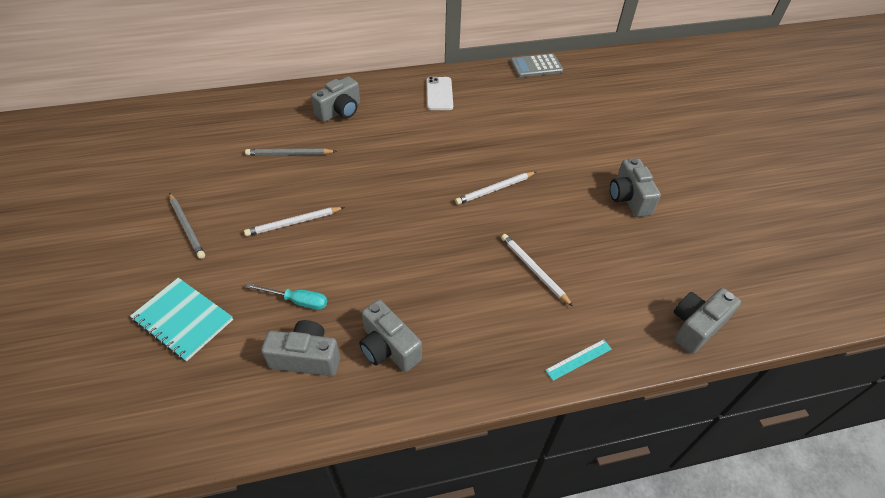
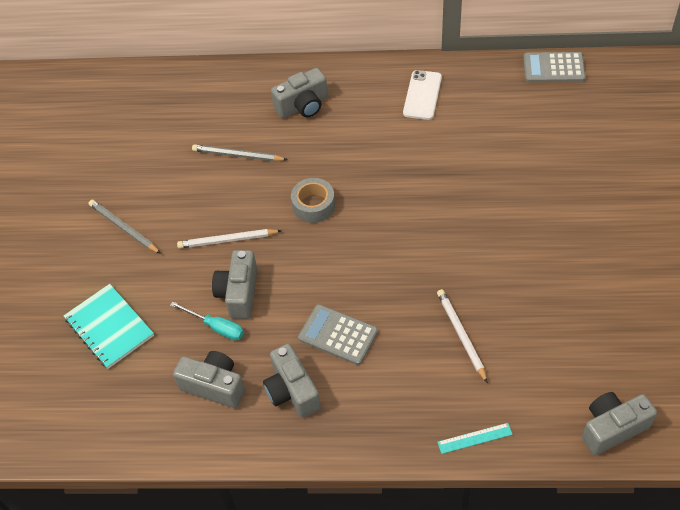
camera: 20 degrees right, 5 degrees up
grey pencil [169,193,205,259] -> grey pencil turned 150 degrees clockwise [89,200,161,254]
white pencil [455,172,536,205] -> none
grey camera [610,158,661,217] -> grey camera moved to [212,250,257,319]
none -> grey tape [291,178,335,223]
none -> grey calculator [298,304,378,365]

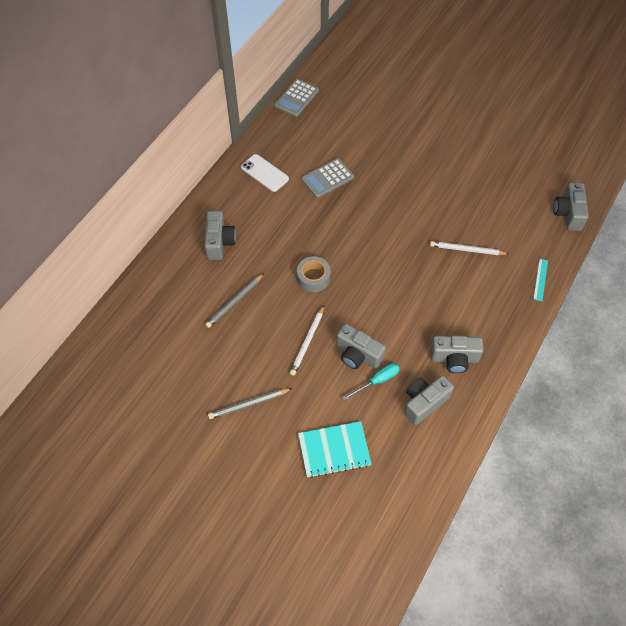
camera: 65 degrees left, 5 degrees up
grey calculator [298,304,378,365] -> grey calculator moved to [301,158,354,198]

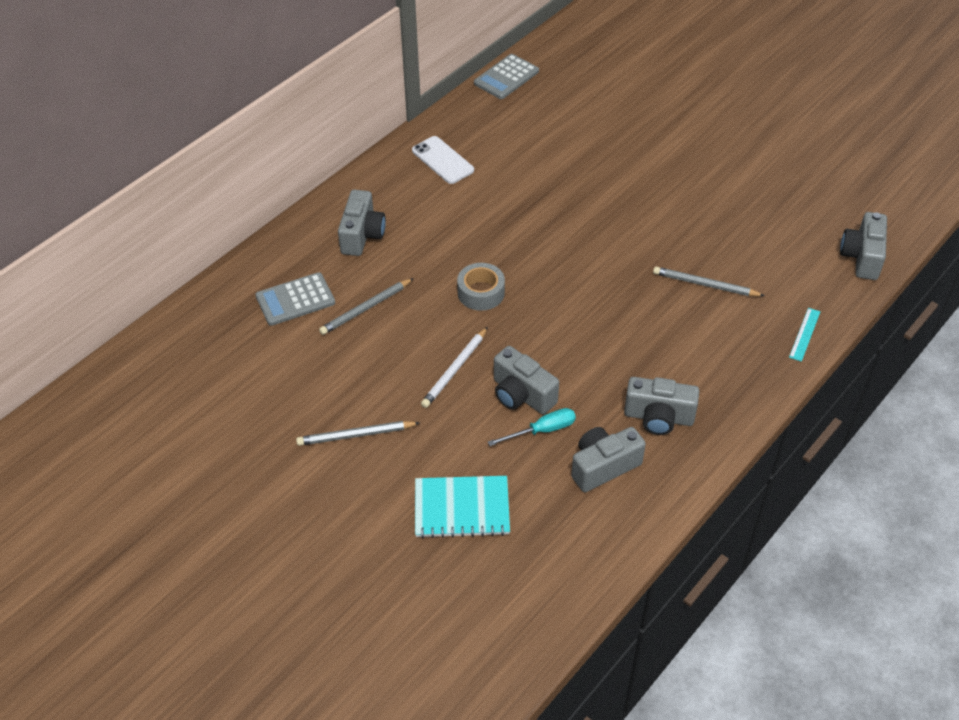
camera: 10 degrees right, 10 degrees down
grey calculator [301,158,354,198] -> grey calculator moved to [255,272,335,326]
white pencil [430,241,509,255] -> grey pencil [653,267,765,296]

